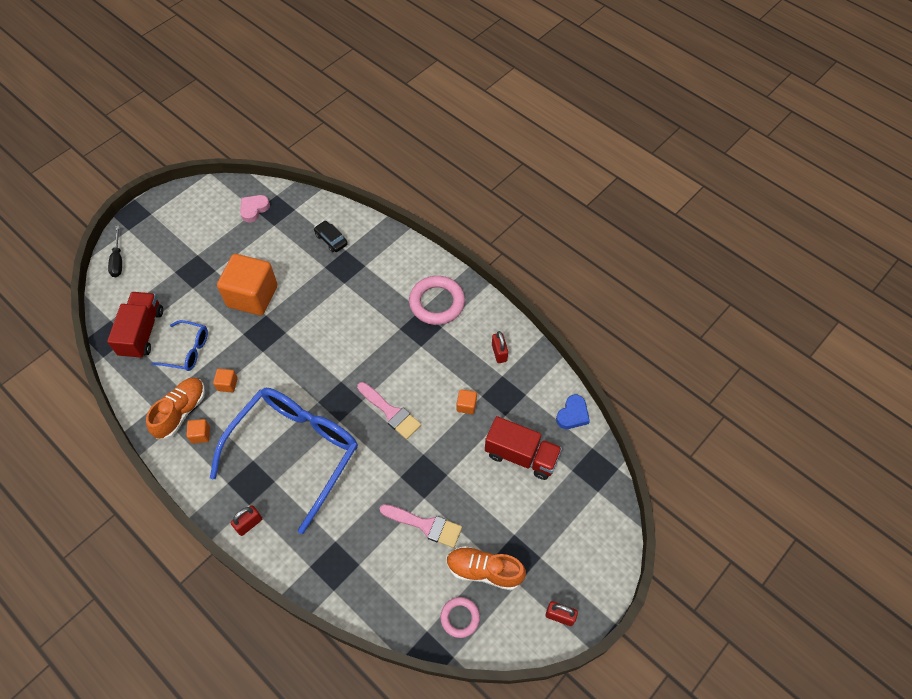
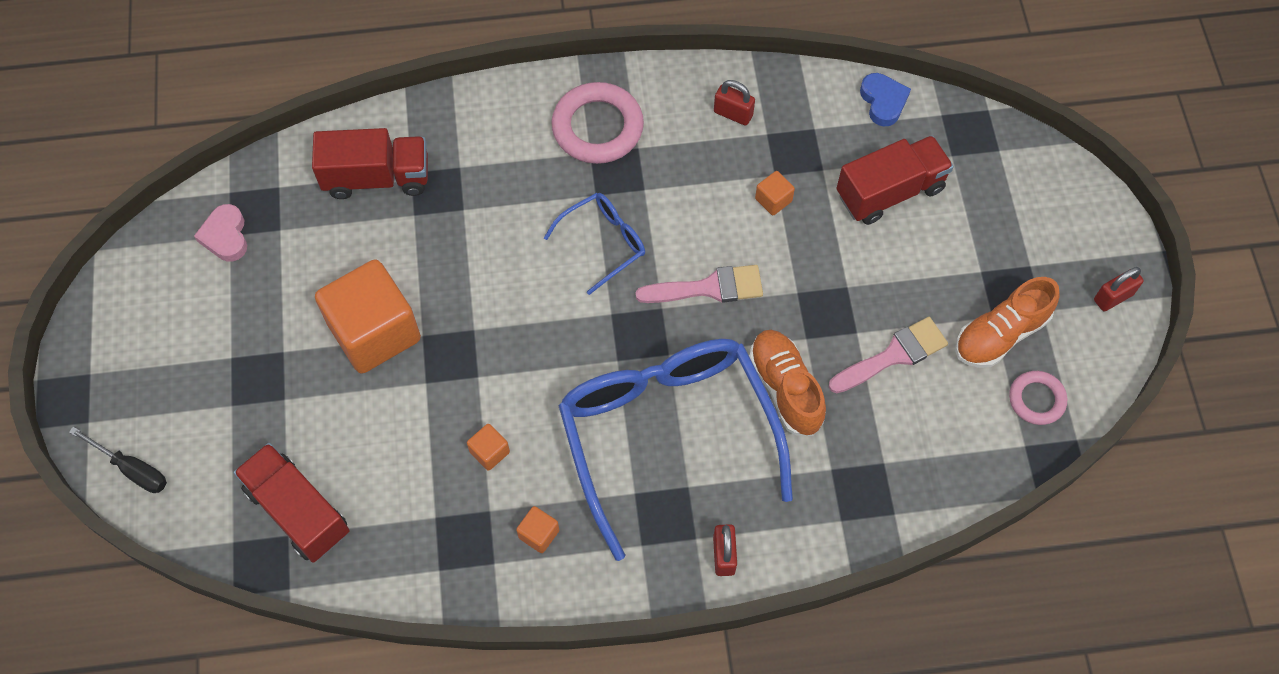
camera: 50 degrees left, 5 degrees up
orange shoe [146,377,205,439] -> orange shoe moved to [749,330,826,436]
blue glasses [151,320,208,371] -> blue glasses moved to [544,193,645,295]
black car [314,221,348,252] -> red truck [312,128,428,199]

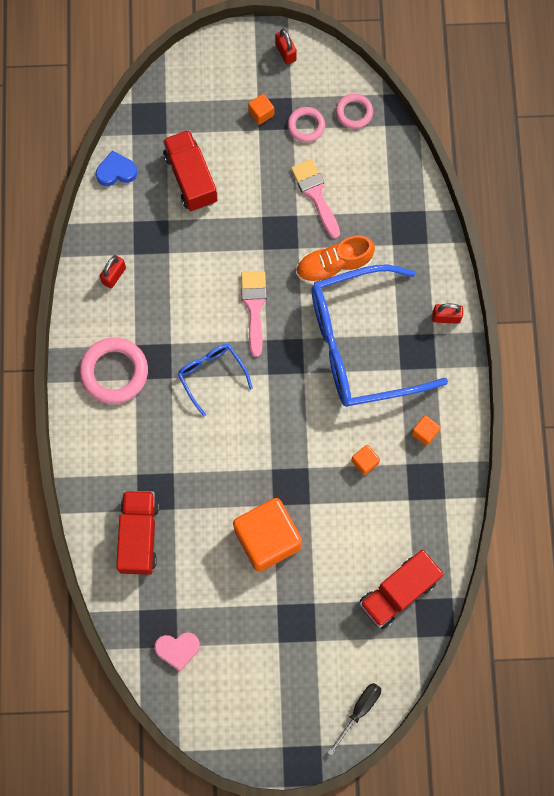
camera: 85 degrees left, 10 degrees up
orange cube [755,171,795,215] -> orange cube moved to [248,94,274,125]
orange shoe [955,277,1060,368] -> pink ring [288,107,325,142]

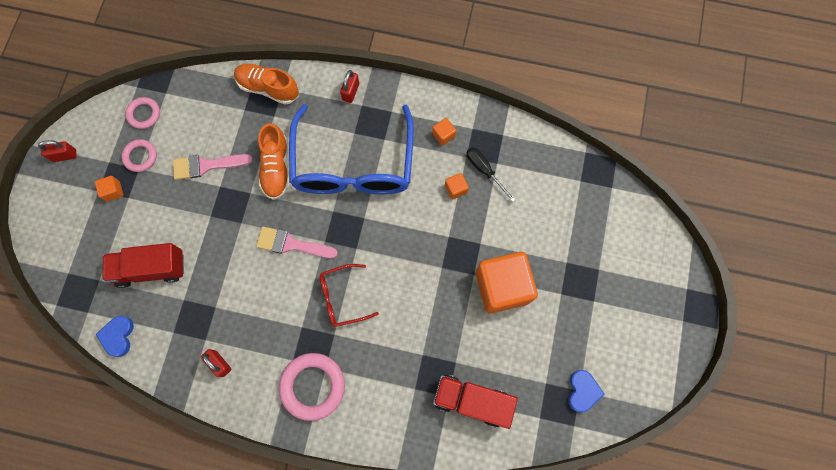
camera: 75 degrees left, 0 degrees up
pink heart [155,632,200,671] -> blue heart [568,370,604,412]
blue glasses [178,344,253,416] -> red glasses [320,264,379,327]
black screwdriver [328,683,381,756] -> black screwdriver moved to [467,147,516,202]
red truck [359,550,444,629] -> none
none -> orange shoe [234,64,299,105]

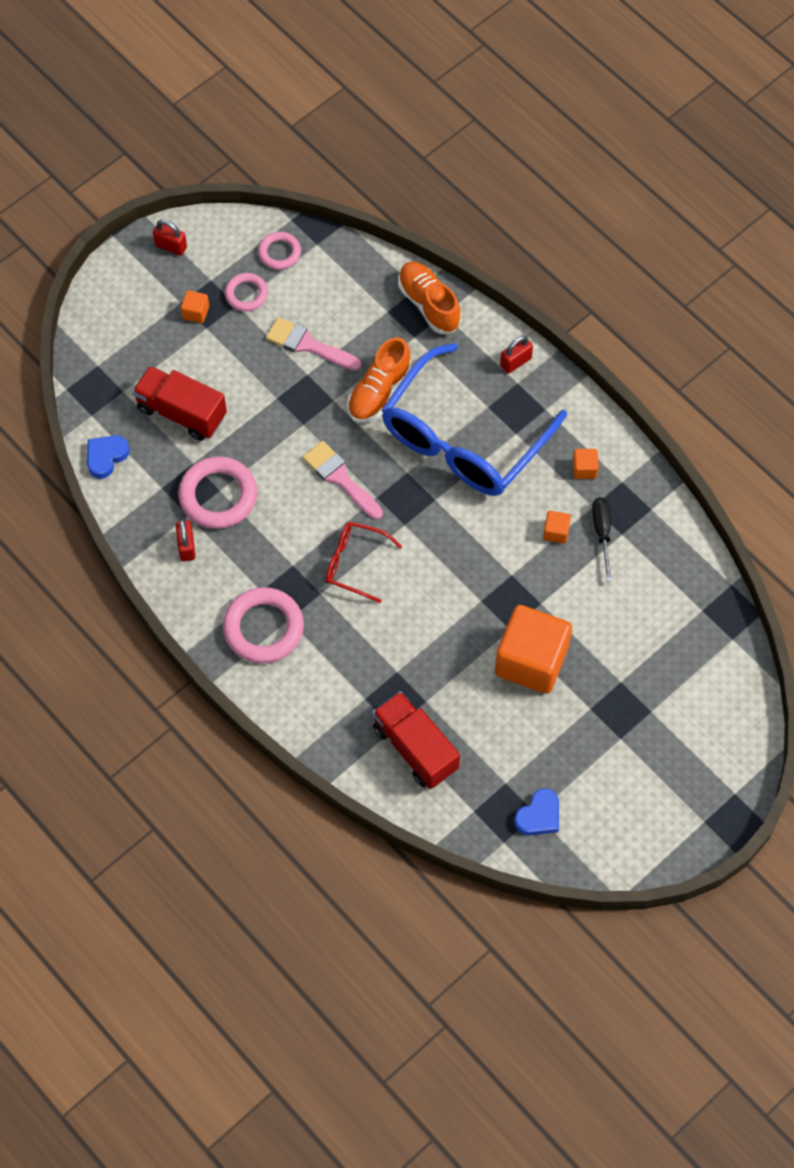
camera: 35 degrees right, 10 degrees down
none -> pink ring [178,456,257,529]

